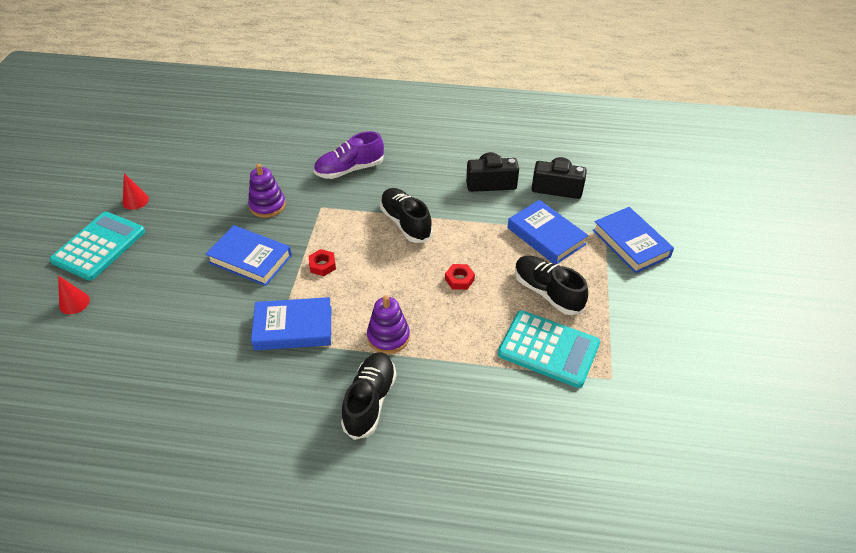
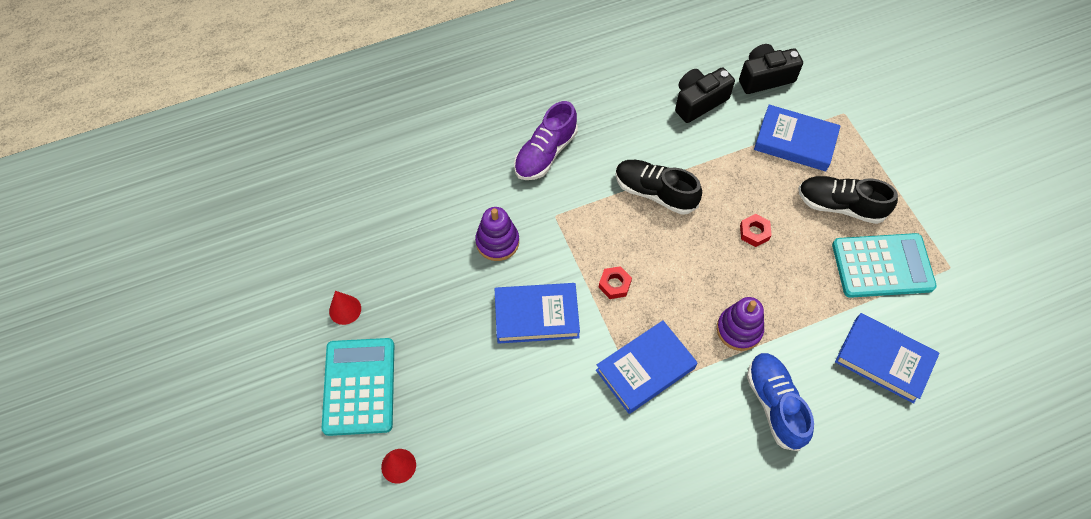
camera: 30 degrees left, 15 degrees up
black shoe [341,352,396,440] -> blue shoe [747,353,814,451]
blue book [592,207,674,273] -> blue book moved to [835,313,940,404]

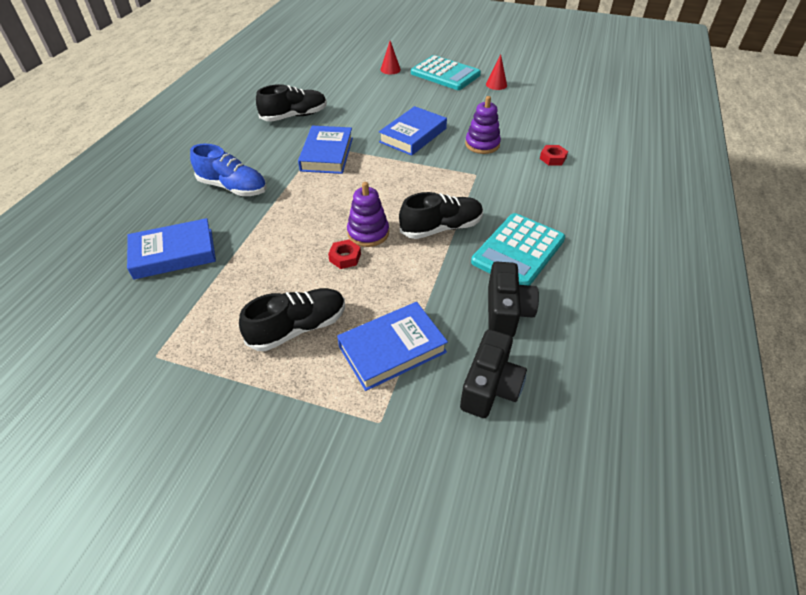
camera: 130 degrees right, 15 degrees down
purple shoe [514,101,578,180] -> none
red nut [599,266,632,299] -> red nut moved to [540,145,568,165]
purple stacking toy [717,297,764,351] -> purple stacking toy moved to [347,182,389,247]
turquoise calculator [832,233,937,298] -> turquoise calculator moved to [471,213,565,286]
none -> black shoe [256,84,327,122]

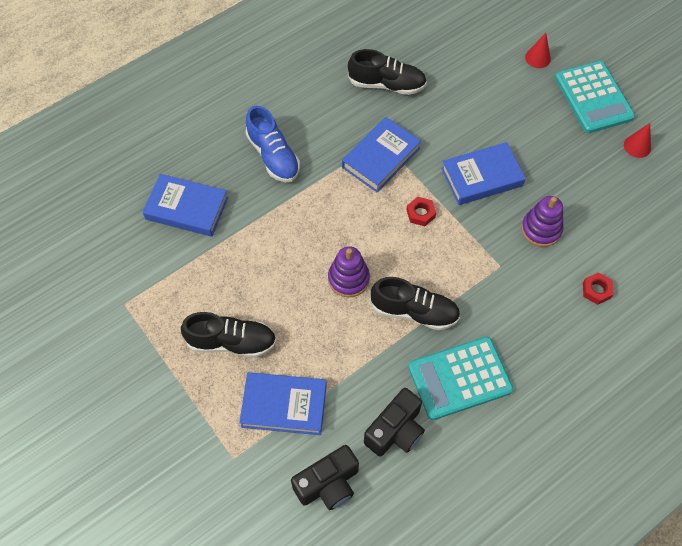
camera: 35 degrees right, 15 degrees up
red nut [328,240,361,269] -> red nut moved to [407,197,436,226]

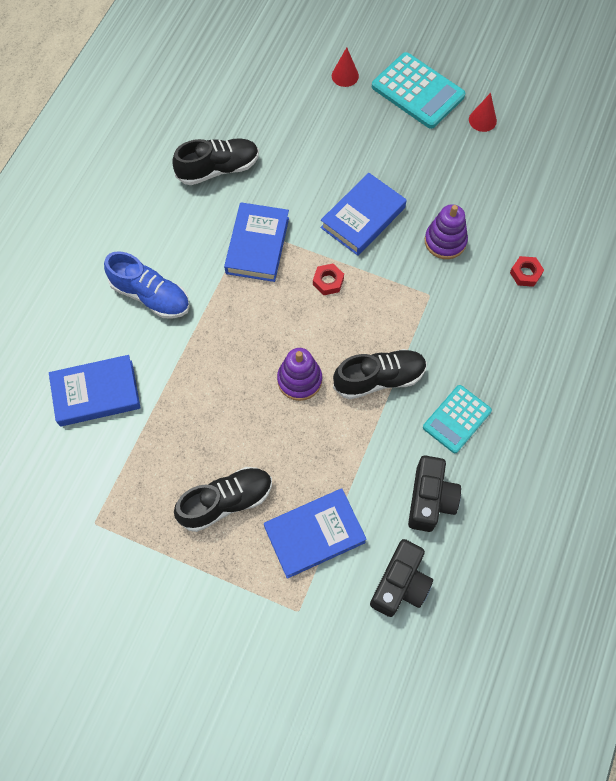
camera: 30 degrees left, 5 degrees up
turquoise calculator [408,337,513,420] -> turquoise calculator [423,385,492,453], size x0.65

